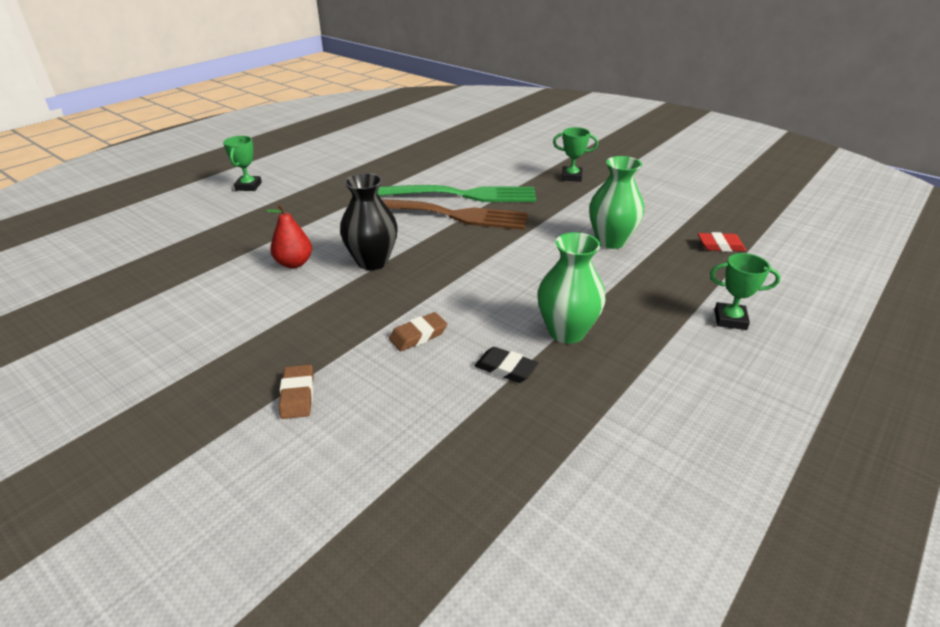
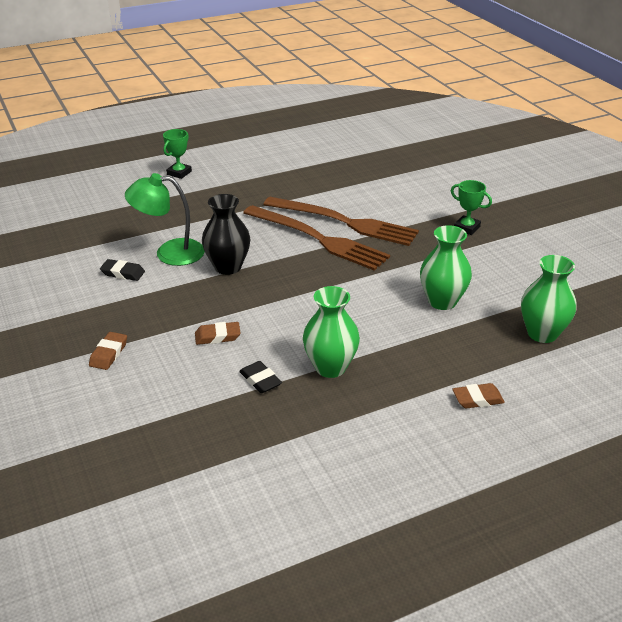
camera: 25 degrees right, 0 degrees up
red pear [265,203,312,268] -> green lamp [125,173,205,266]
green fork [378,185,536,202] -> brown fork [263,197,419,246]
red eraser [698,232,746,252] -> green vase [521,255,577,343]
green trophy [710,253,781,330] -> brown eraser [452,383,505,409]
none -> black eraser [100,259,145,281]

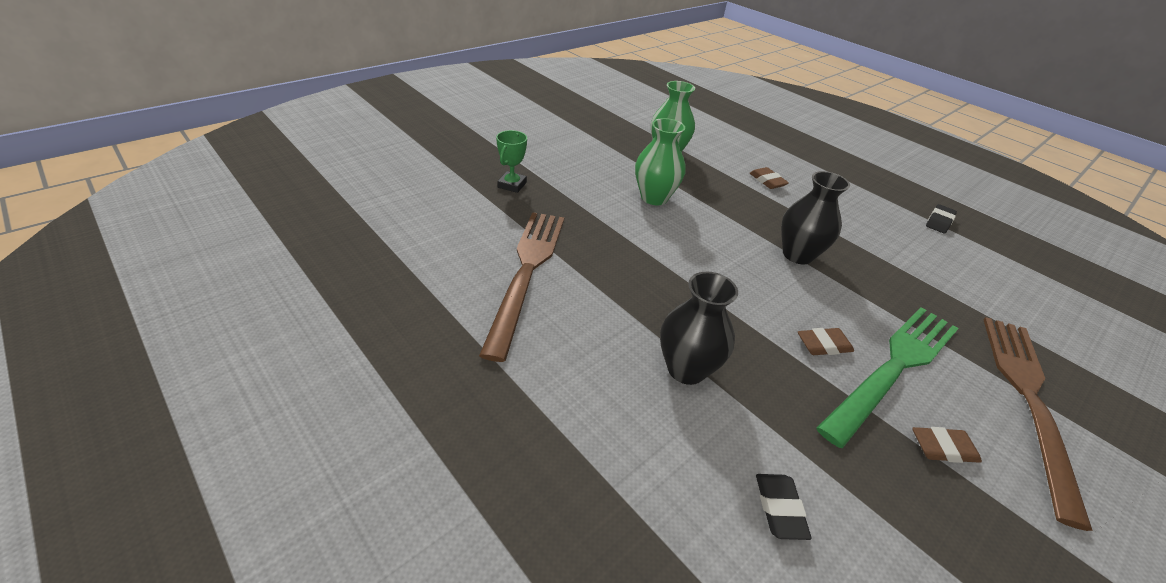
camera: 110 degrees left, 5 degrees up
green lamp [125,173,205,266] -> none
green trophy [163,129,192,179] -> none
brown eraser [195,322,241,345] -> brown eraser turned 75 degrees counterclockwise [798,328,854,355]
black eraser [239,361,282,393] -> black eraser moved to [926,204,957,234]
brown fork [243,205,390,271] -> brown fork moved to [983,317,1093,531]
green vase [303,286,360,378] -> black vase [781,171,850,265]
none -> green fork [816,307,959,448]

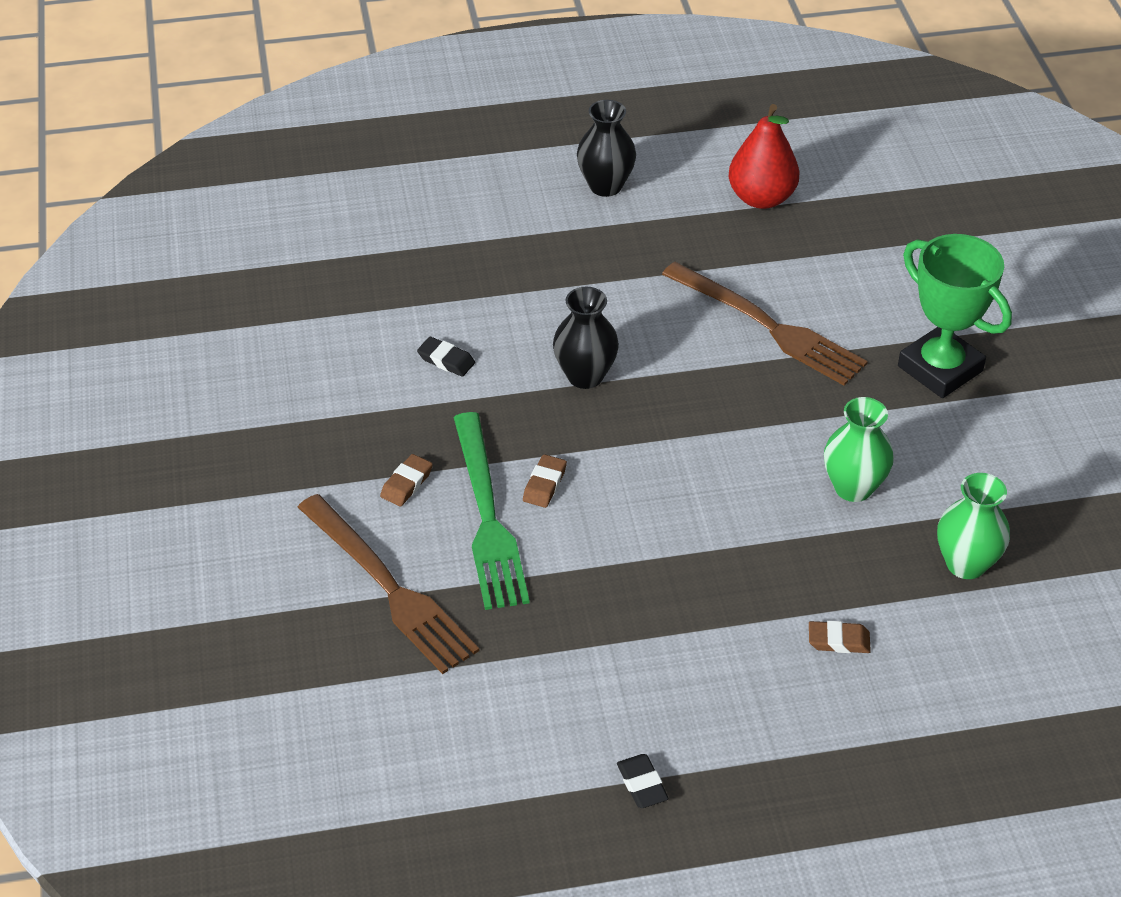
camera: 125 degrees right, 5 degrees up
green trophy [496,130,527,193] -> green trophy [898,234,1012,398], size x2.10
black vase [781,171,850,265] -> black vase moved to [577,100,636,197]
none -> red pear [729,104,799,209]

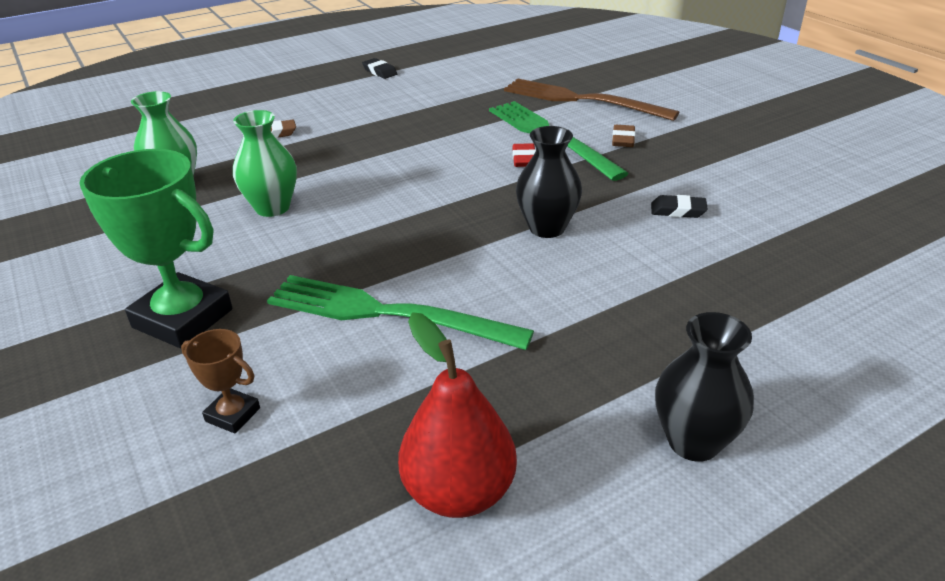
camera: 160 degrees right, 10 degrees down
brown eraser [523,454,567,508] -> red eraser [512,143,536,167]
brown fork [662,262,868,386] -> green fork [267,275,534,350]
none -> brown trophy [181,329,260,434]

